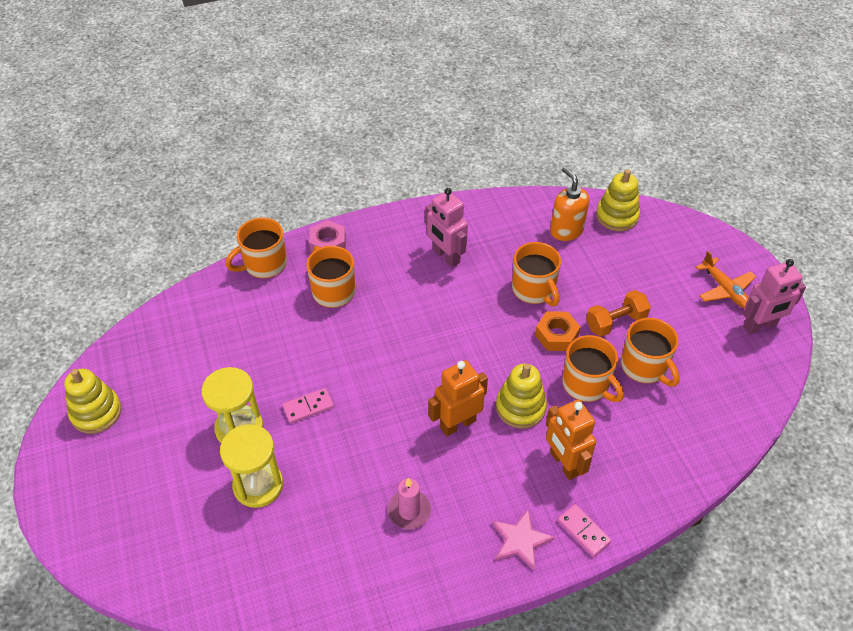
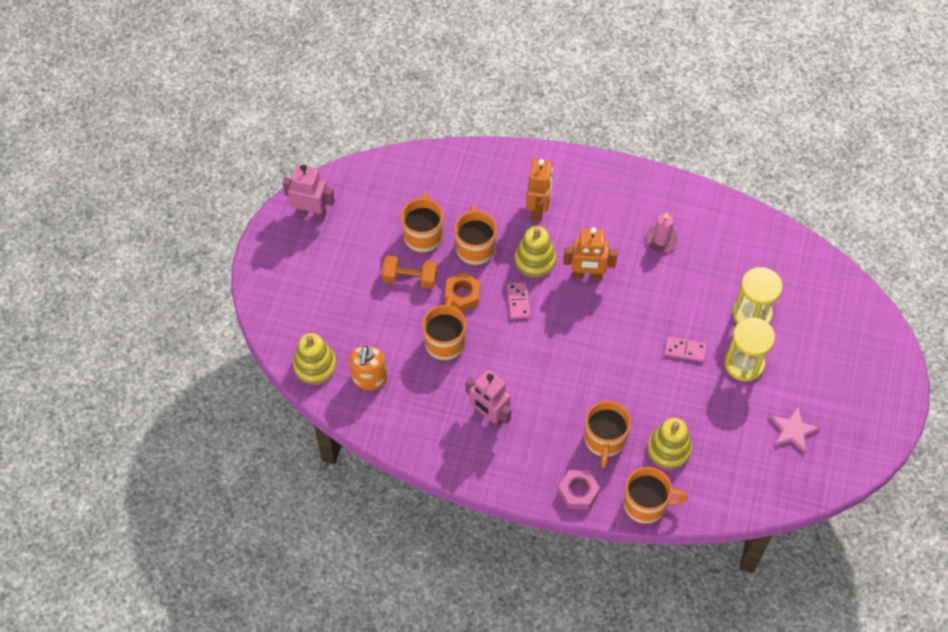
camera: 145 degrees left, 10 degrees up
yellow stacking toy [64,369,122,434] -> yellow stacking toy moved to [647,418,692,469]
pink robot [425,188,468,267] -> pink robot turned 135 degrees clockwise [465,369,511,428]
pink star [492,509,555,571] -> pink star moved to [770,406,820,454]
pink domino [558,504,612,557] -> pink domino moved to [507,282,530,319]
orange plane [696,251,756,309] -> none

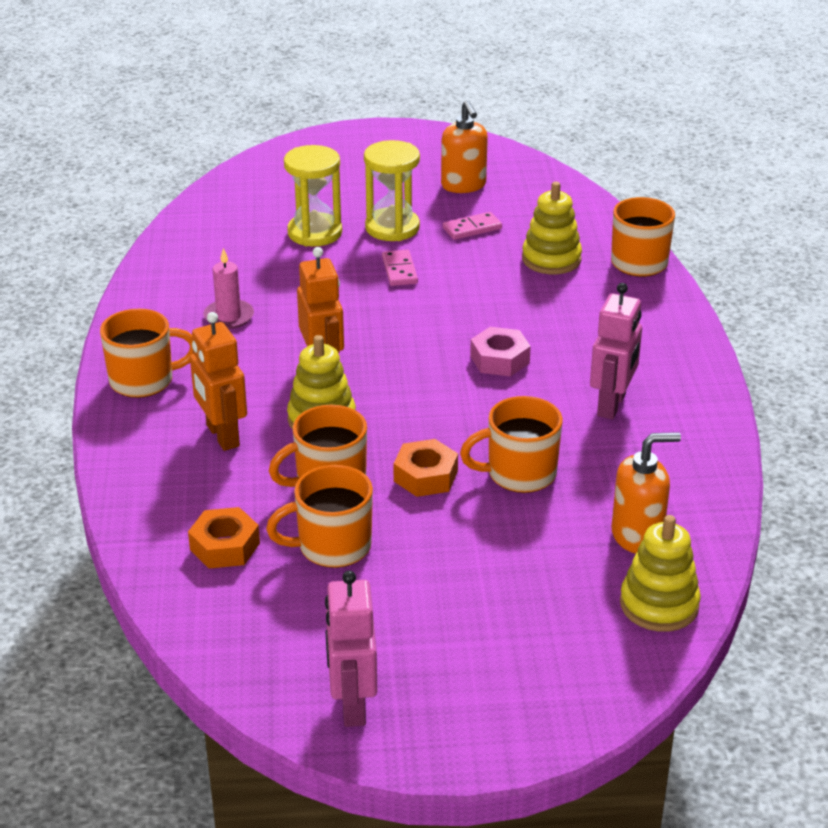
camera: 110 degrees left, 25 degrees down
orange dumbbell [382,255,437,289] -> none
pink domino [507,282,530,319] -> pink domino moved to [443,212,502,240]
orange robot [526,159,553,221] -> orange robot turned 105 degrees counterclockwise [190,312,247,451]
pink nut [558,470,600,510] -> pink nut moved to [470,327,531,377]
orange mug [584,401,631,468] -> orange mug moved to [100,309,193,398]
pink star [770,406,820,454] -> orange soap dispenser [441,100,488,193]
none -> orange nut [188,507,260,569]

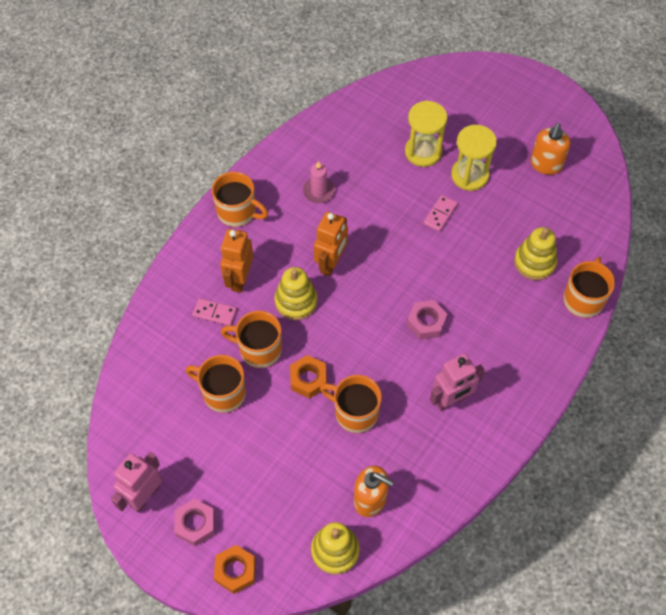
camera: 40 degrees right, 25 degrees up
orange nut [188,507,260,569] -> orange nut moved to [214,545,256,594]
pink domino [443,212,502,240] -> pink domino moved to [192,298,237,326]
none -> pink nut [174,499,215,546]

